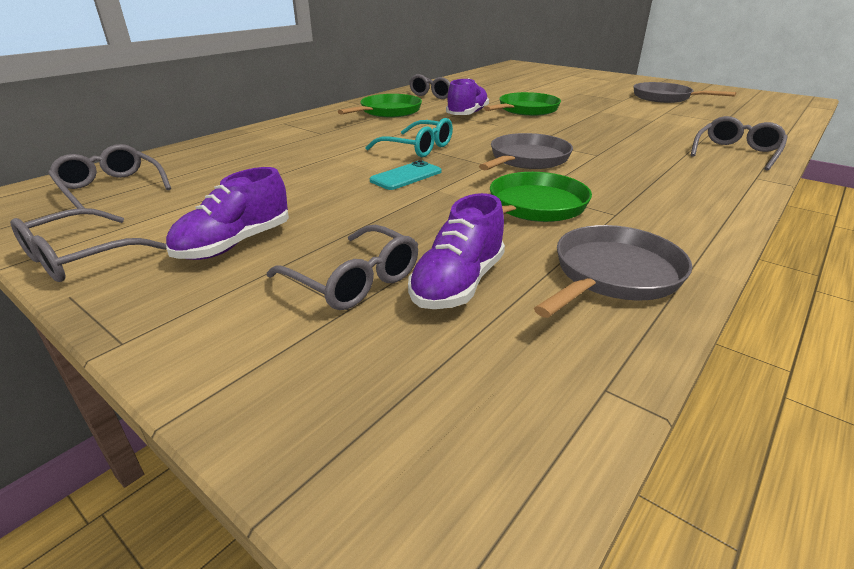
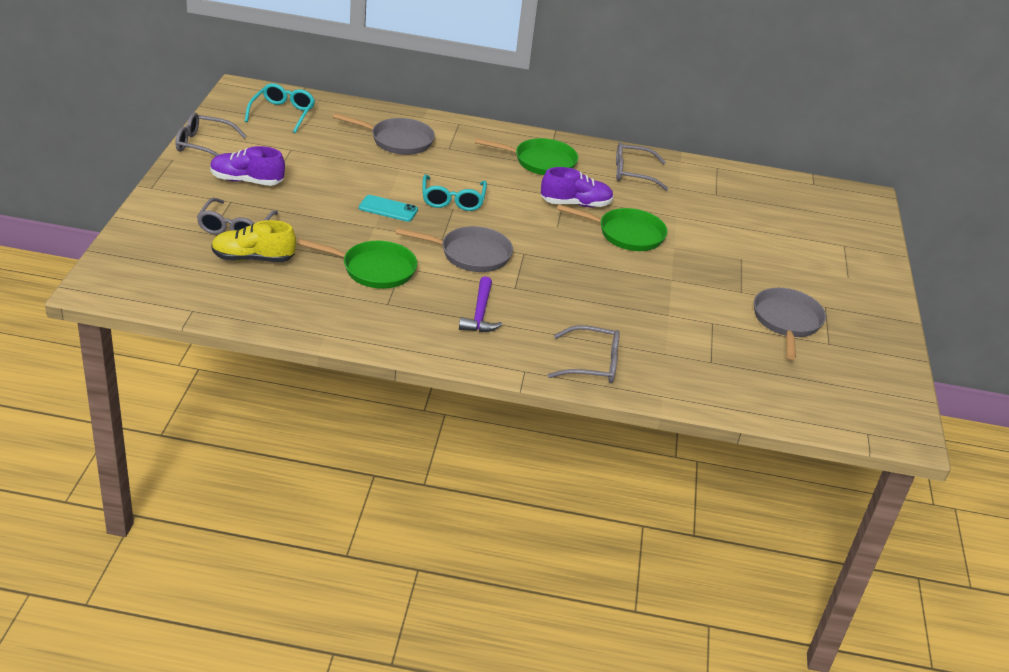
camera: 55 degrees right, 5 degrees up
grey glasses [48,144,171,208] -> turquoise glasses [245,83,315,133]
purple shoe [408,193,505,309] -> yellow shoe [211,220,296,262]
grey pan [534,225,692,318] -> grey pan moved to [333,113,435,155]
none -> purple hammer [459,276,503,332]

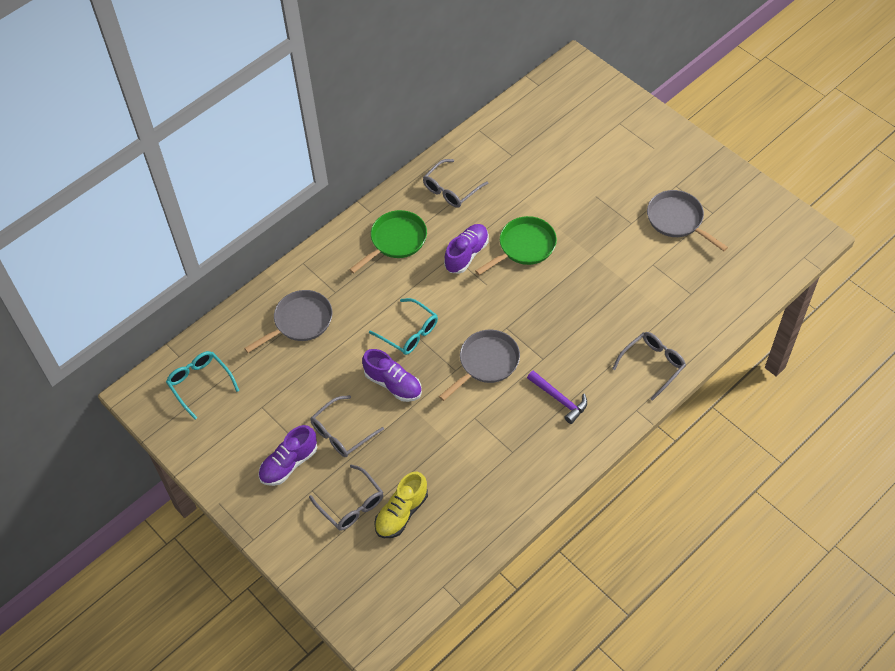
camera: 45 degrees left, 20 degrees up
grey glasses [176,113,246,156] -> grey glasses moved to [310,395,384,457]
green pan [297,239,417,289] -> none
turquoise phone [359,195,418,222] -> purple shoe [362,349,422,402]

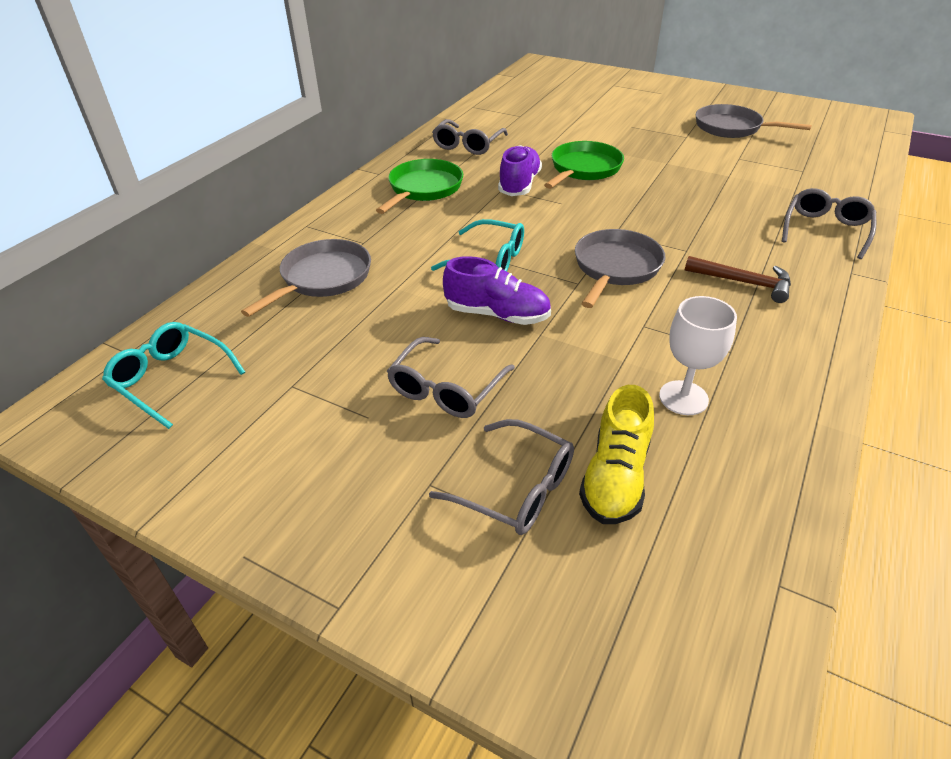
camera: 20 degrees left, 15 degrees down
purple shoe [258,425,317,486] -> none
purple hammer [527,371,587,424] -> brown hammer [685,256,791,303]
none -> white goblet [659,296,737,415]

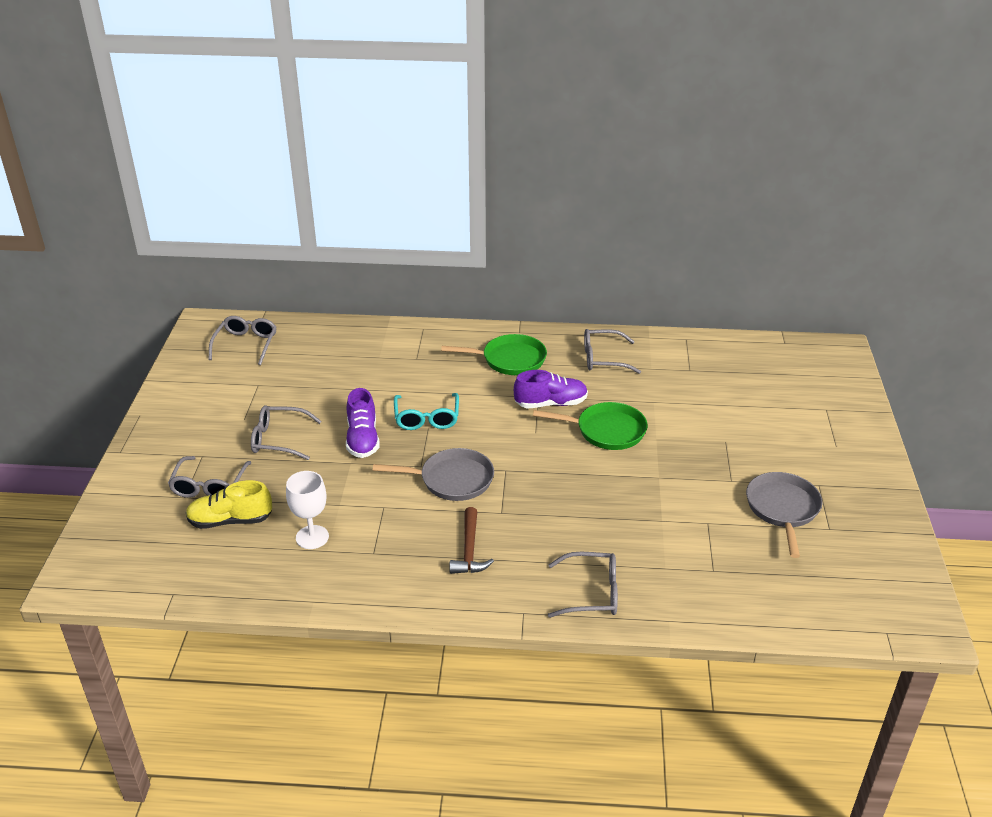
camera: 65 degrees right, 5 degrees down
turquoise glasses [102,322,245,429] -> grey glasses [209,316,277,365]
grey pan [241,239,371,317] -> none

